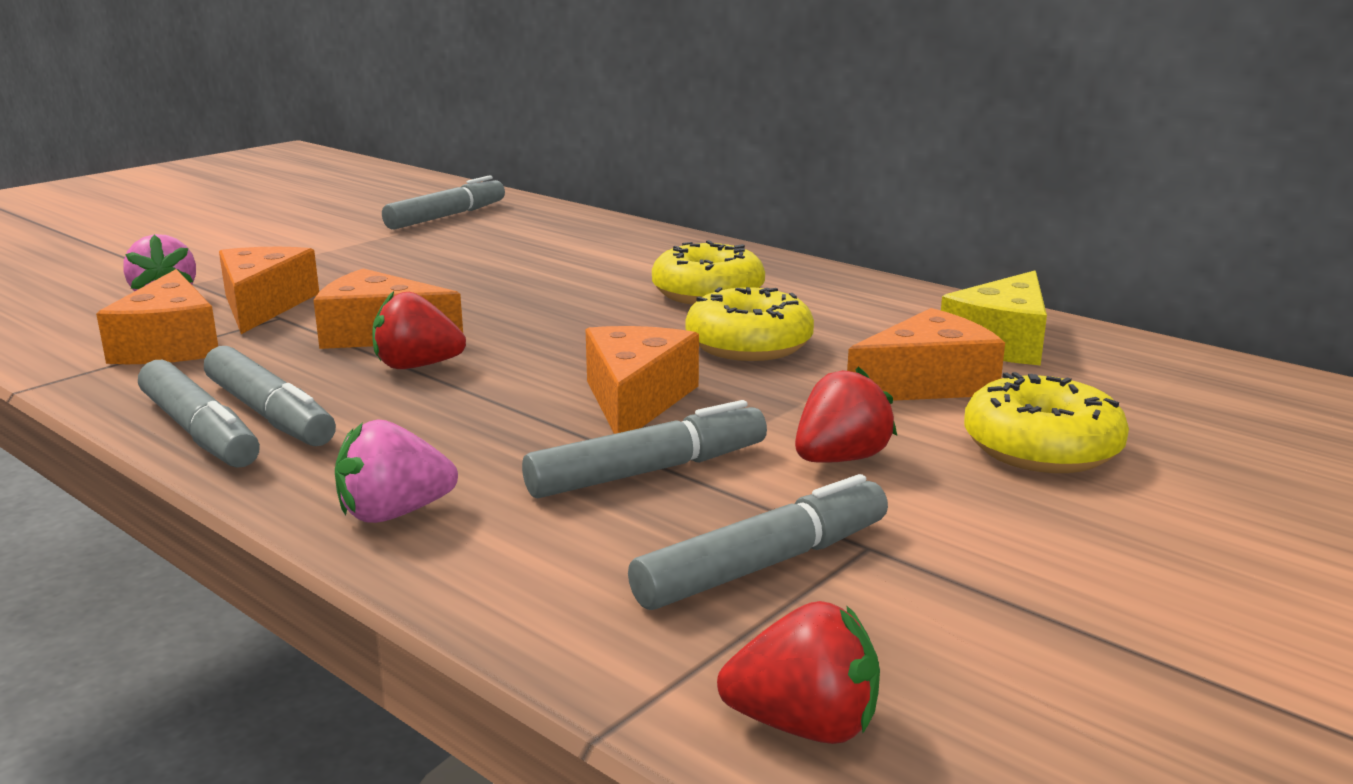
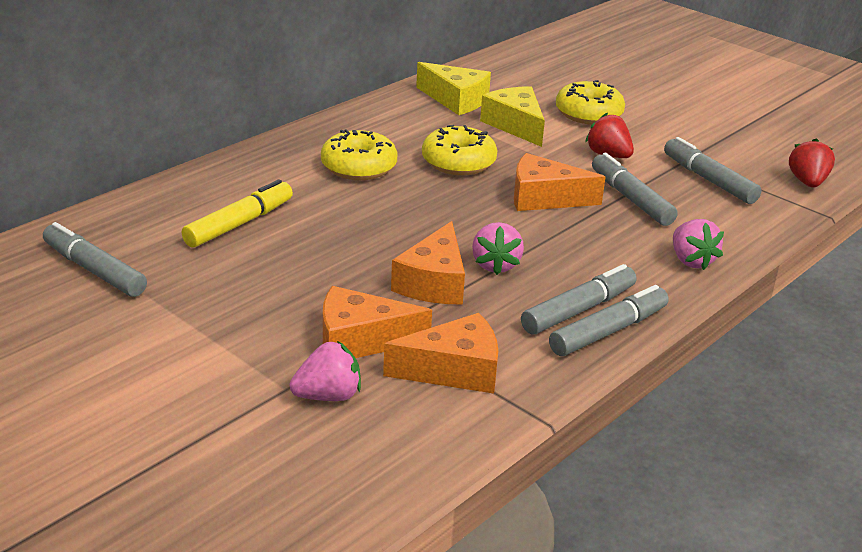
camera: 90 degrees left, 10 degrees up
red strawberry [372,291,466,369] -> pink strawberry [472,222,524,275]
orange cheese [847,308,1005,401] -> yellow cheese [480,86,545,147]
none -> yellow marker [182,179,293,248]

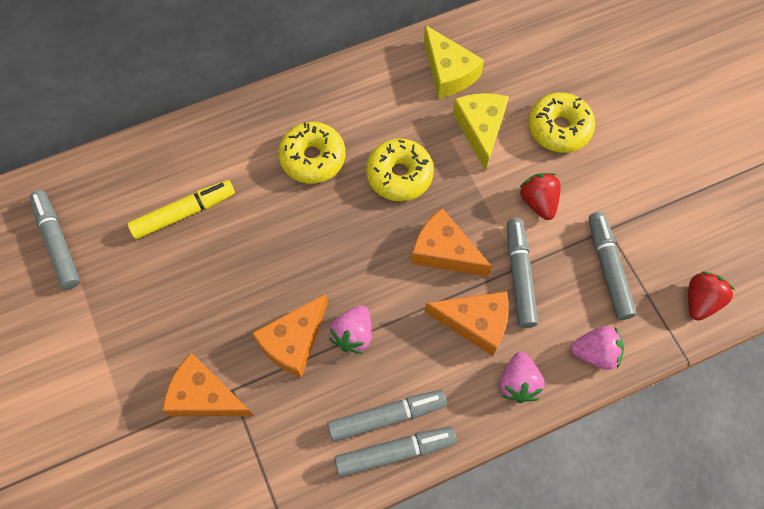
camera: 25 degrees right, 35 degrees up
pink strawberry [290,341,361,401] -> pink strawberry moved to [570,326,624,370]
orange cheese [383,313,498,394] -> orange cheese moved to [425,291,509,356]

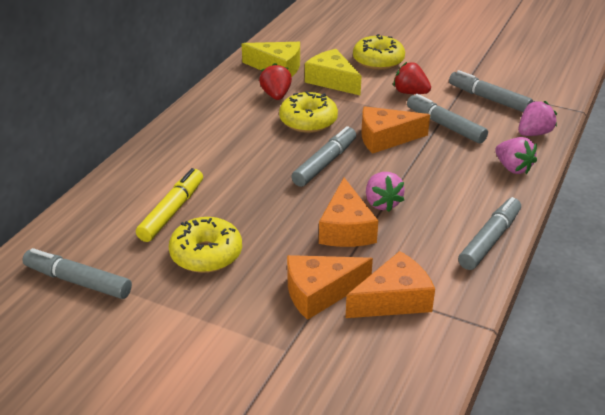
camera: 40 degrees left, 30 degrees down
yellow donut [278,122,346,184] -> yellow donut moved to [169,217,242,273]
grey marker [327,390,447,442] -> grey marker moved to [291,126,356,187]
orange cheese [425,291,509,356] -> orange cheese moved to [346,251,435,318]
red strawberry [688,271,735,321] -> red strawberry moved to [259,63,292,100]

